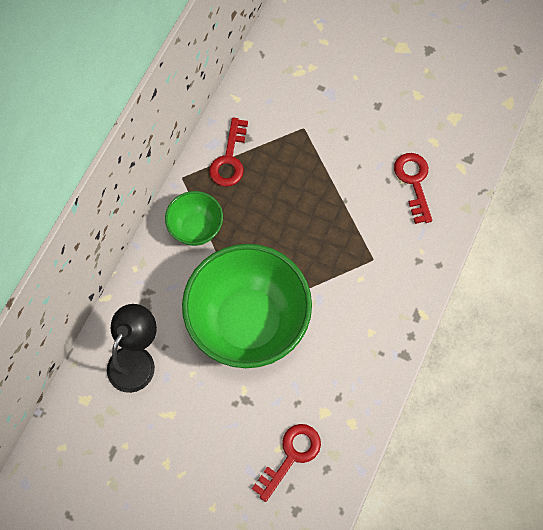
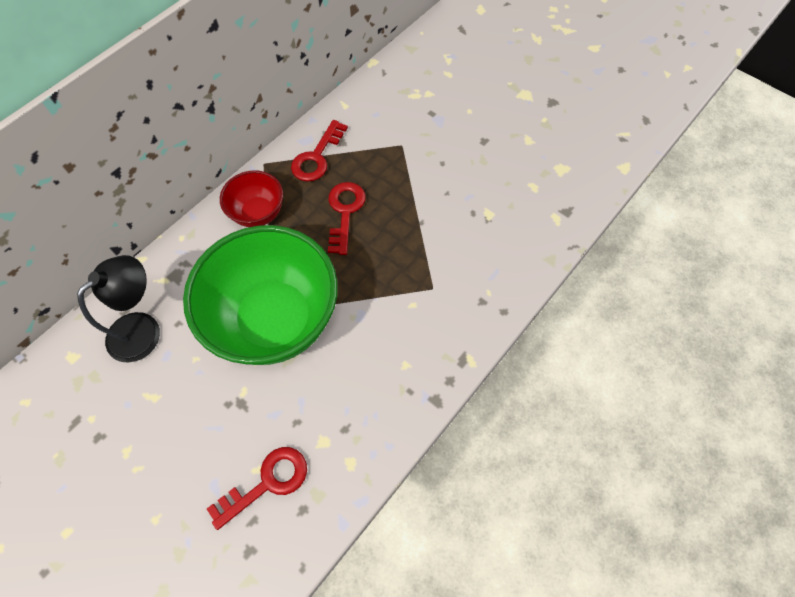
camera: 15 degrees right, 5 degrees down
green bowl [165,191,223,246] -> red bowl [220,170,283,227]
red key [394,153,432,224] -> red key moved to [328,182,366,255]

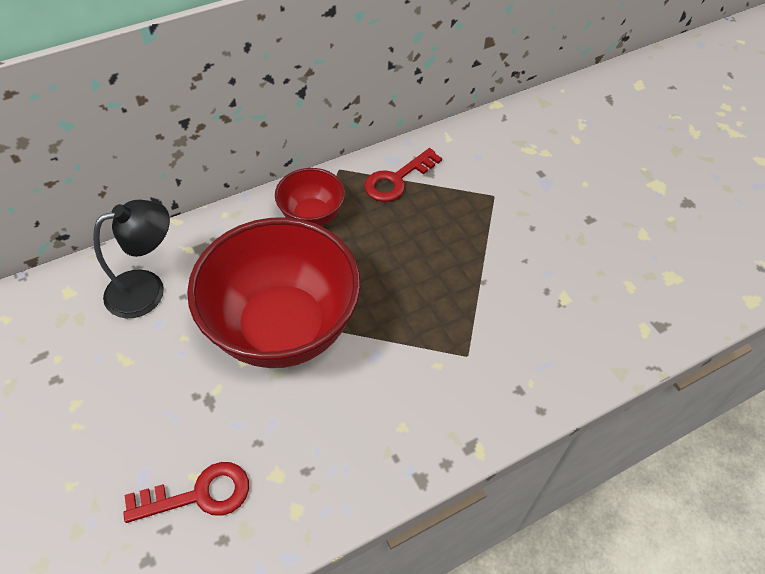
camera: 20 degrees right, 10 degrees down
green bowl [183,225,338,365] -> red bowl [187,217,361,368]
red key [328,182,366,255] -> none

